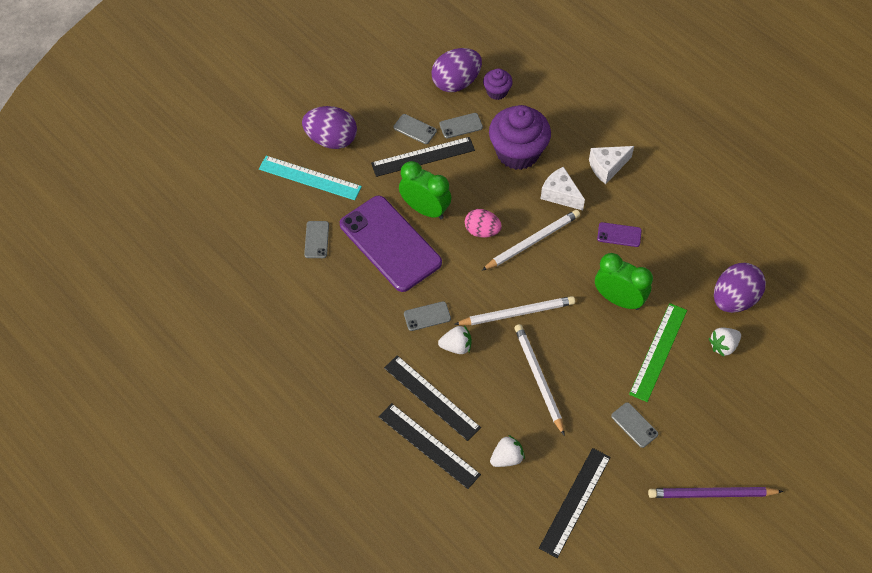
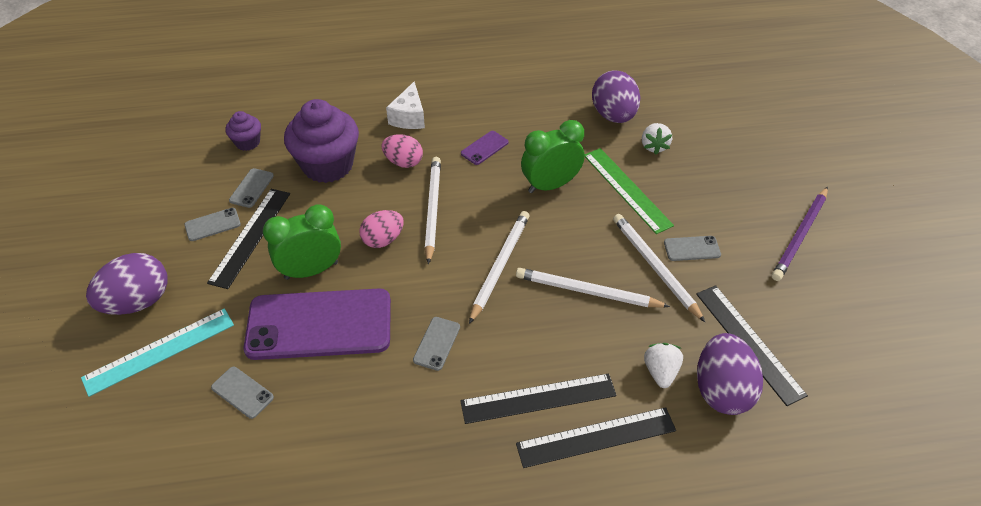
camera: 55 degrees left, 10 degrees down
purple egg [431,48,482,92] -> purple egg moved to [697,333,763,415]
white strawberry [438,325,472,354] -> none
white cheese [541,167,585,210] -> pink egg [381,134,423,168]
none -> white pencil [613,214,705,322]

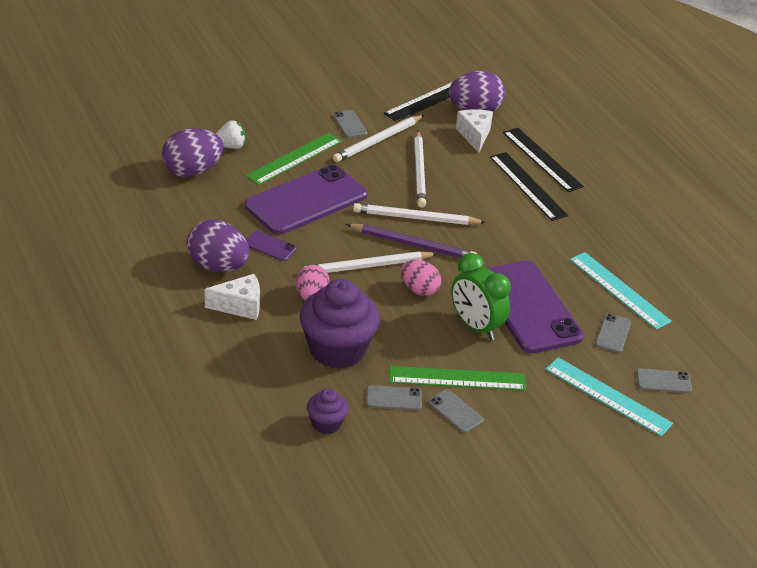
camera: 110 degrees left, 10 degrees down
purple egg [86,253,167,315] -> purple egg moved to [187,219,250,272]
black ruler [207,189,290,289] -> green ruler [389,366,526,391]
grey phone [413,317,460,371] -> grey phone moved to [636,368,692,393]
green clock [521,120,585,193] -> purple phone [245,165,368,235]
white strawberry [644,343,683,388] -> white cheese [456,109,493,152]
purple pencil [772,187,828,281] -> purple pencil moved to [346,224,477,258]
none -> turquoise ruler [570,252,672,330]

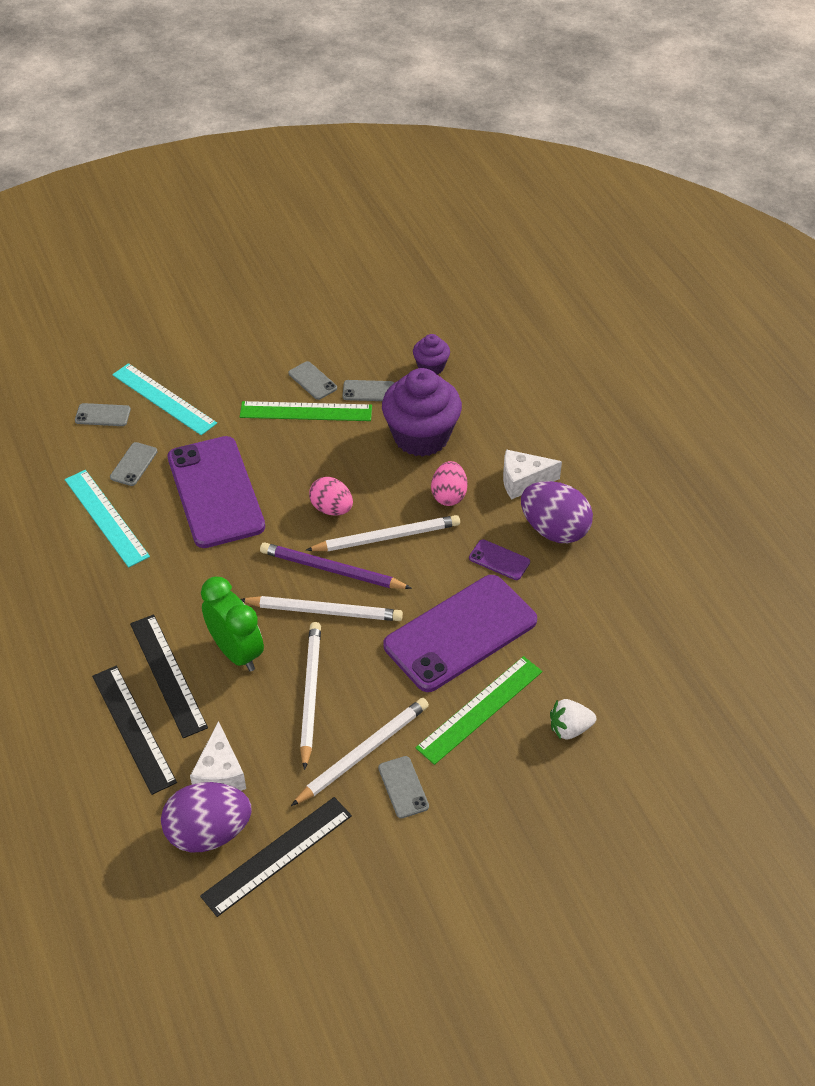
camera: 175 degrees left, 10 degrees up
purple egg [162,128,224,177] -> none
green clock [451,253,511,340] -> green clock moved to [201,577,264,672]

